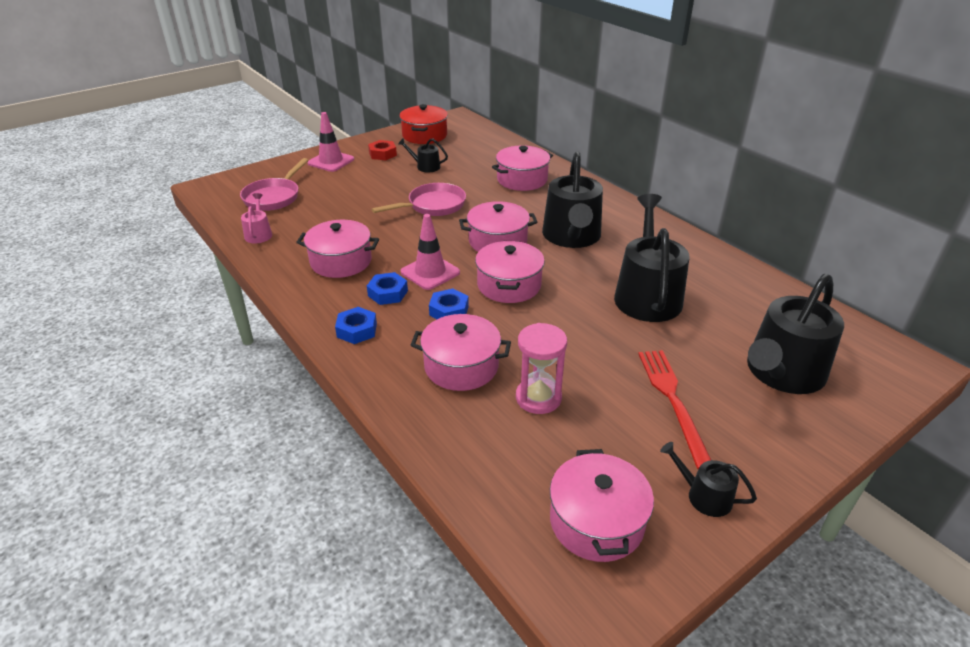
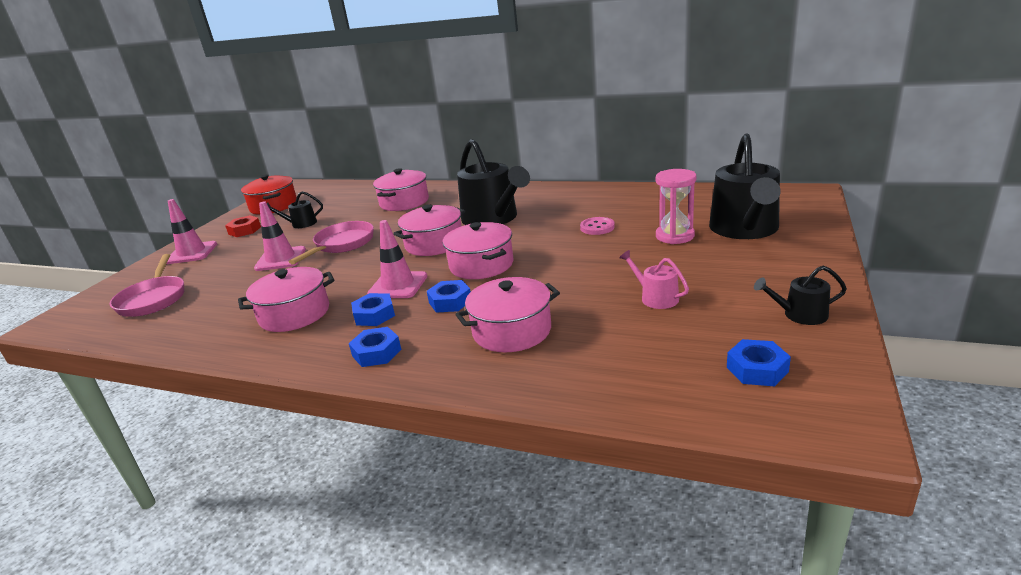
camera: 30 degrees left, 10 degrees down
pink watering can [241,193,272,243] -> pink watering can moved to [619,250,689,309]
pink hourglass [516,323,567,414] -> pink hourglass moved to [656,169,696,244]
pink pot [550,449,654,562] -> blue nut [727,339,791,386]
black watering can [614,194,690,322] -> pink button [580,217,615,235]
red fork [638,350,711,469] -> none
none -> pink traffic cone [254,201,306,271]

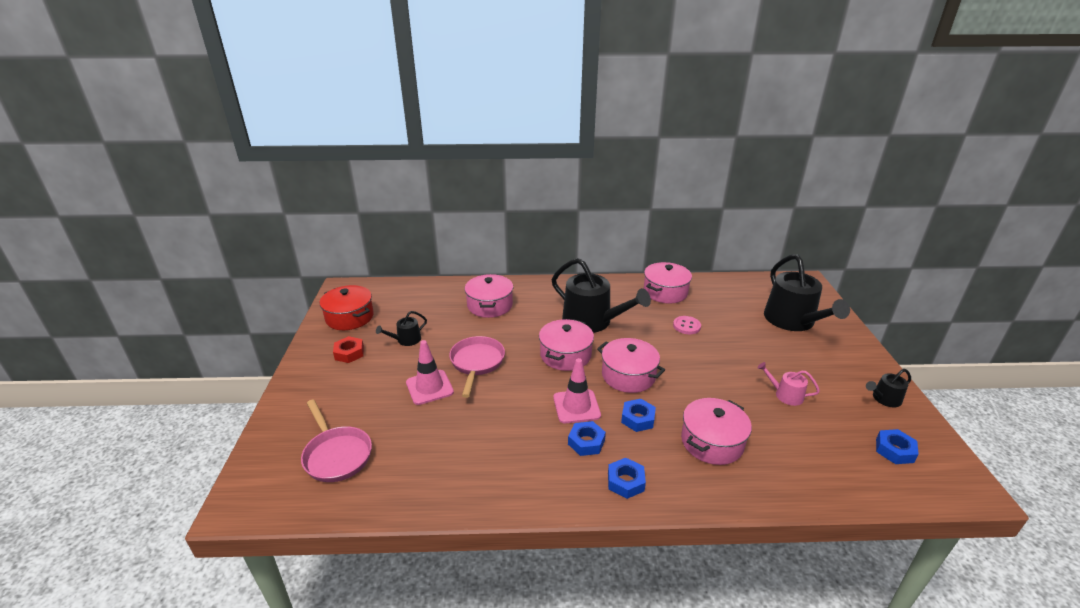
camera: 25 degrees left, 5 degrees up
pink traffic cone [167,199,217,264] -> none
pink pot [238,267,334,332] -> pink pot moved to [644,262,692,303]
pink hourglass [656,169,696,244] -> none

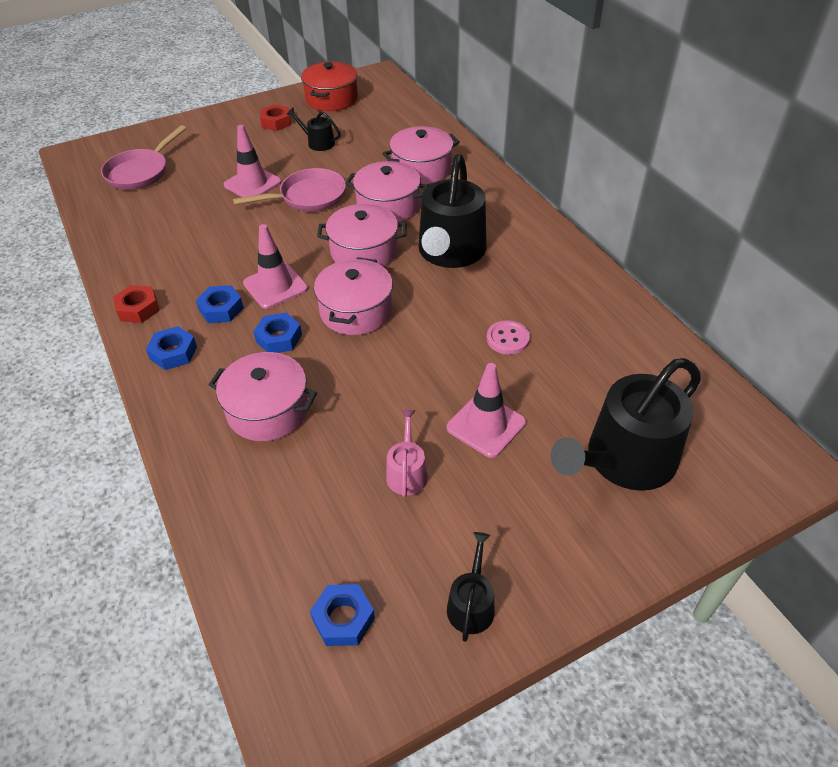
camera: 65 degrees right, 15 degrees up
pink pot [644,262,692,303] -> pink pot moved to [345,161,429,222]
black watering can [866,369,911,407] -> black watering can turned 60 degrees clockwise [447,532,495,642]
none -> red nut [113,285,160,323]
none -> pink traffic cone [447,363,526,458]

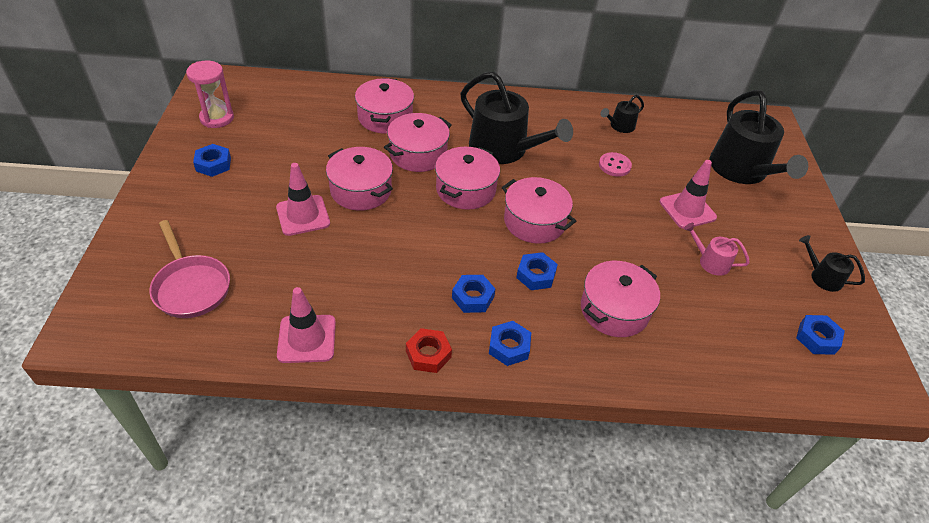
camera: 65 degrees left, 0 degrees up
pink pan [233,168,346,212] -> pink pot [326,147,393,211]
pink traffic cone [243,224,308,309] -> pink traffic cone moved to [277,287,336,363]
red nut [260,104,291,131] -> blue nut [193,144,231,177]
black watering can [287,108,341,151] -> black watering can moved to [601,95,644,133]
red pot [301,61,358,111] -> pink hourglass [186,61,234,128]

